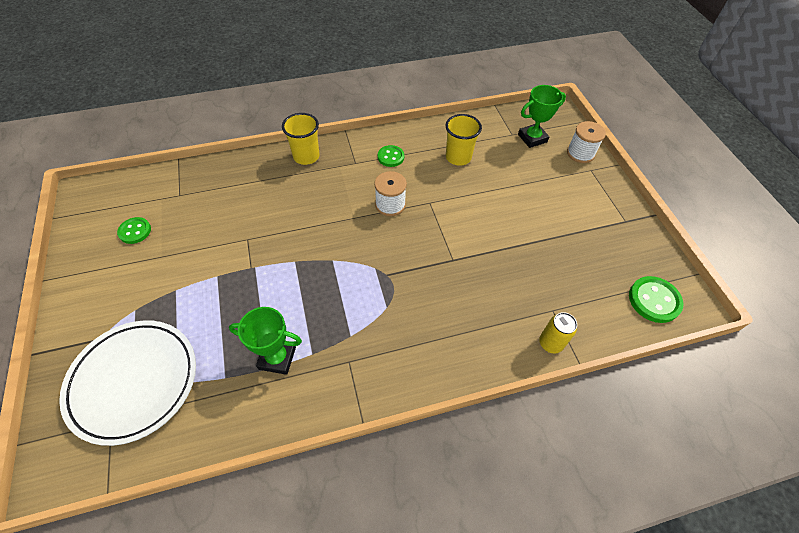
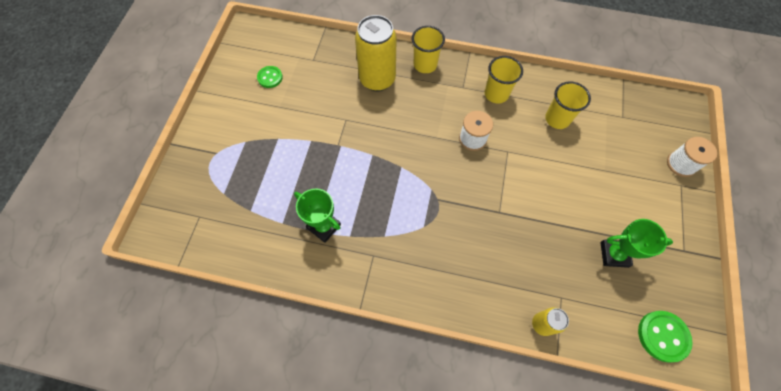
camera: 30 degrees right, 10 degrees up
white plate [59,320,196,446] -> none
green button [378,145,404,167] -> yellow cup [485,56,523,104]
green trophy [518,85,566,148] -> green trophy moved to [600,219,673,268]
none -> yellow can [355,15,397,91]

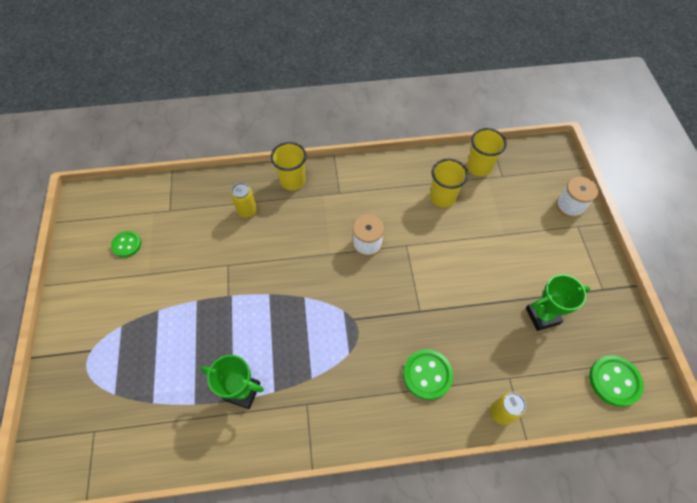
camera: 20 degrees left, 5 degrees down
yellow can [355,15,397,91] -> yellow can [231,183,257,218], size x0.49
yellow cup [485,56,523,104] -> yellow cup moved to [467,128,507,176]
none -> green button [403,349,453,400]

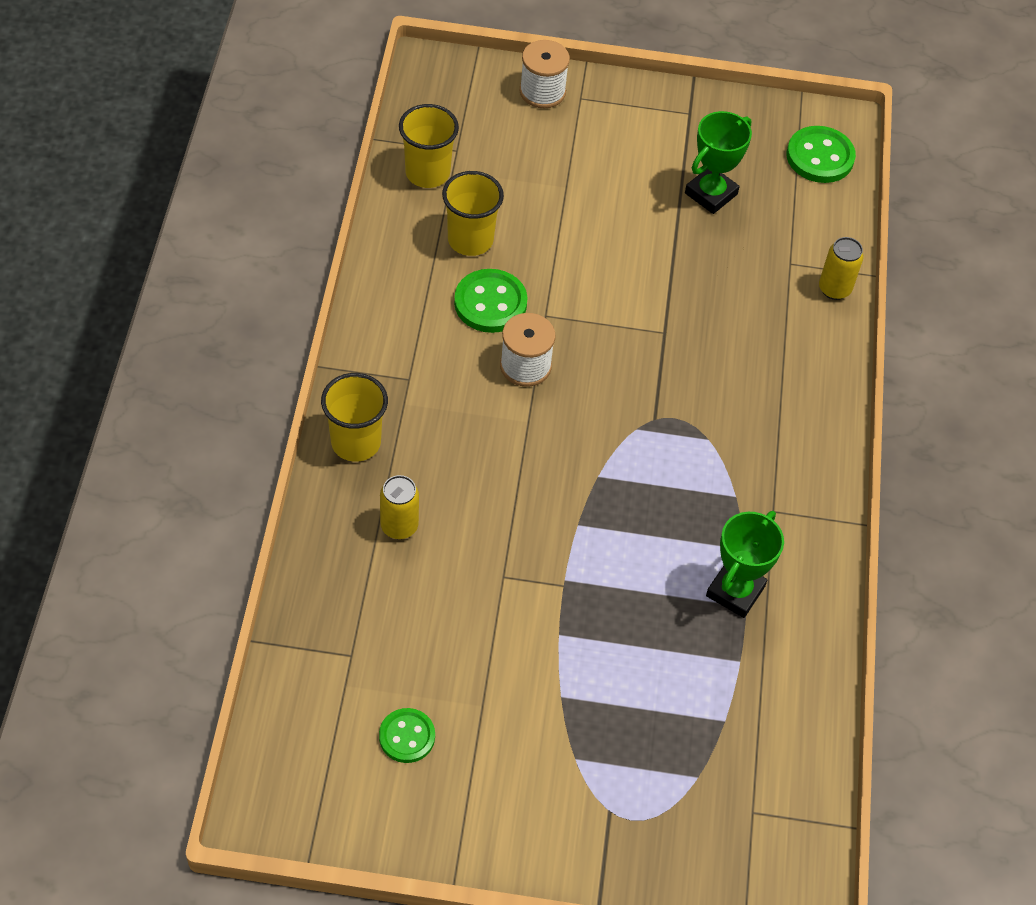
camera: 80 degrees left, 5 degrees down
green button [403,349,453,400] -> green button moved to [454,269,528,333]
green trophy [526,274,590,331] -> green trophy turned 45 degrees clockwise [685,111,752,214]

